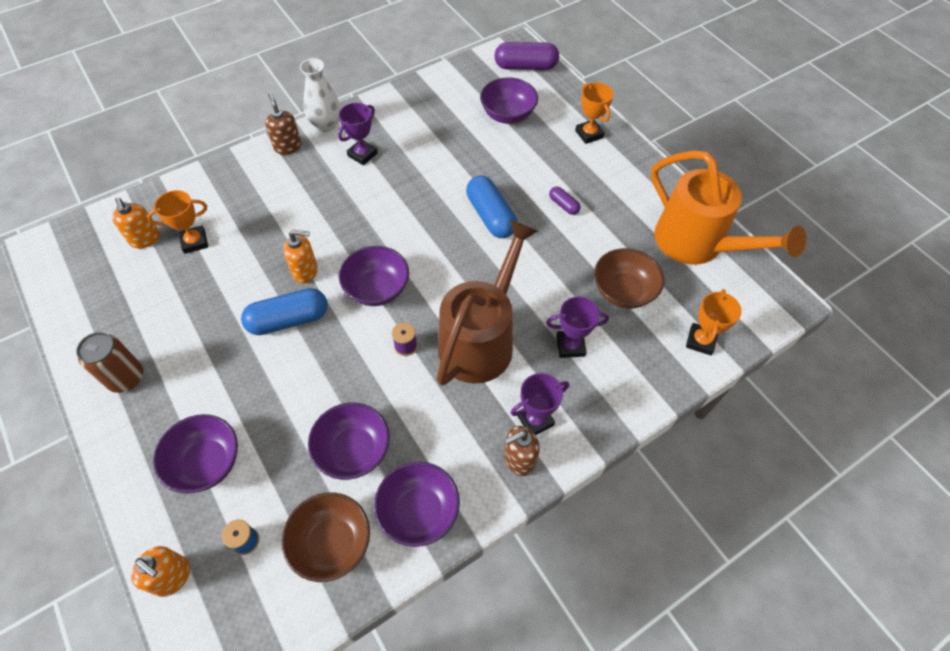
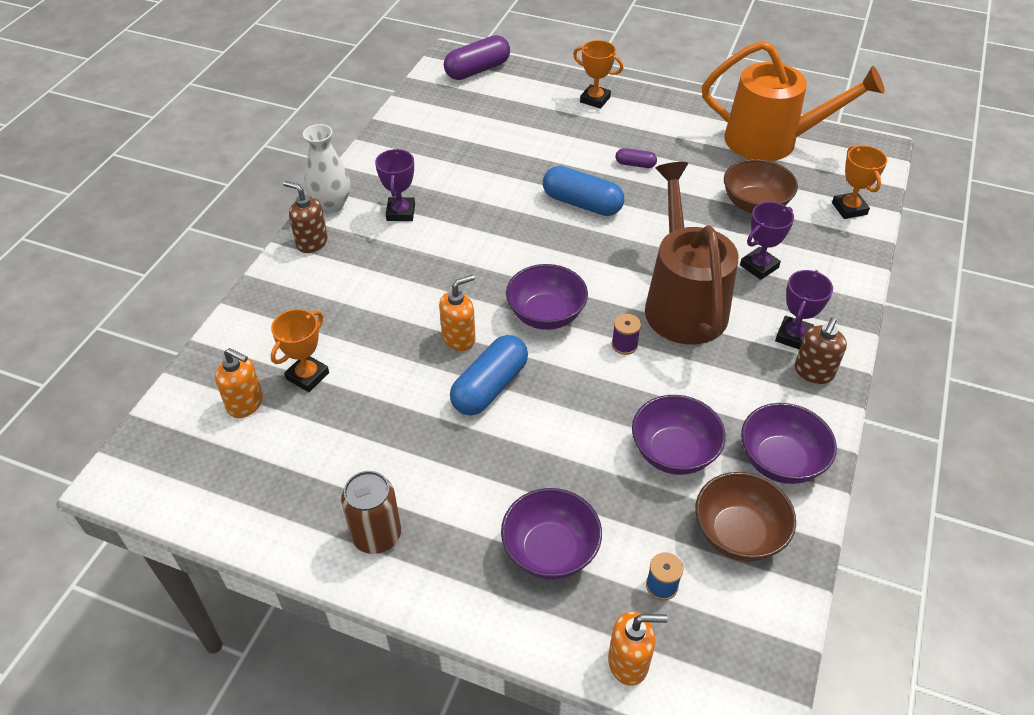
camera: 35 degrees left, 10 degrees down
purple bowl [480,77,538,124] -> none

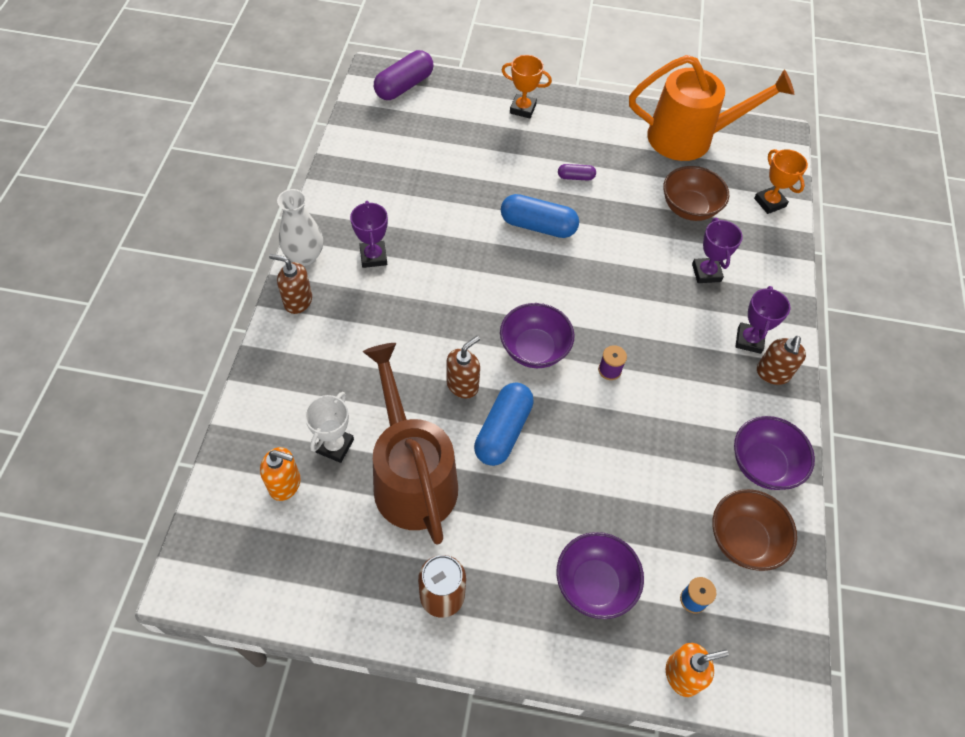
camera: 15 degrees left, 10 degrees up
orange trophy [270,309,329,392] -> white trophy [305,392,354,463]
orange soap dispenser [439,275,476,351] -> brown soap dispenser [446,336,480,398]
purple bowl [632,395,726,475] -> none
brown watering can [645,162,739,345] -> brown watering can moved to [363,343,458,545]
purple trophy [740,202,794,280] -> purple trophy turned 45 degrees counterclockwise [692,218,743,283]

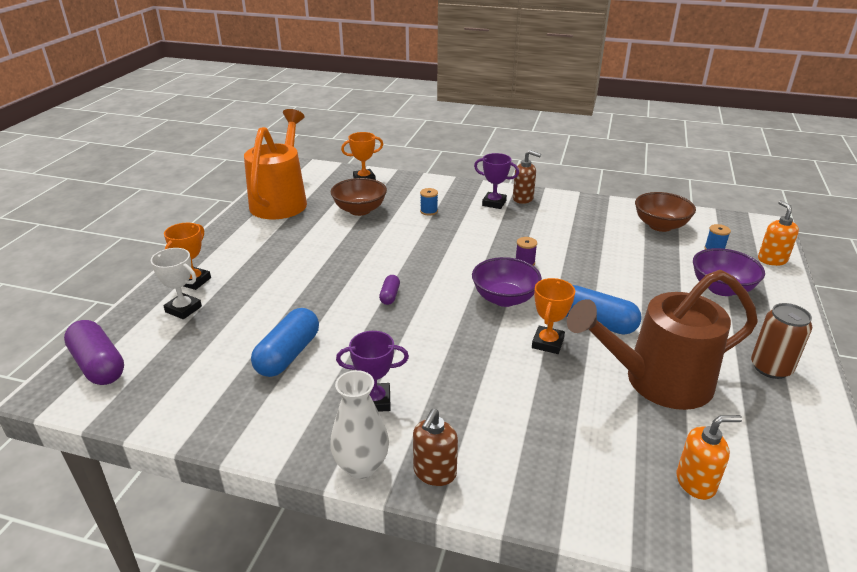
camera: 80 degrees left, 25 degrees down
orange soap dispenser [260,447,301,501] -> orange soap dispenser turned 60 degrees clockwise [677,415,742,500]
white trophy [305,392,354,463] -> white trophy moved to [151,248,202,319]
brown soap dispenser [446,336,480,398] -> orange trophy [532,278,575,354]
blue capsule [501,194,579,238] -> blue capsule moved to [251,308,319,377]
purple capsule [558,164,596,181] -> purple capsule moved to [379,275,400,305]
purple trophy [692,218,743,283] -> blue spool [420,188,438,216]
purple bowl [734,416,815,490] -> none

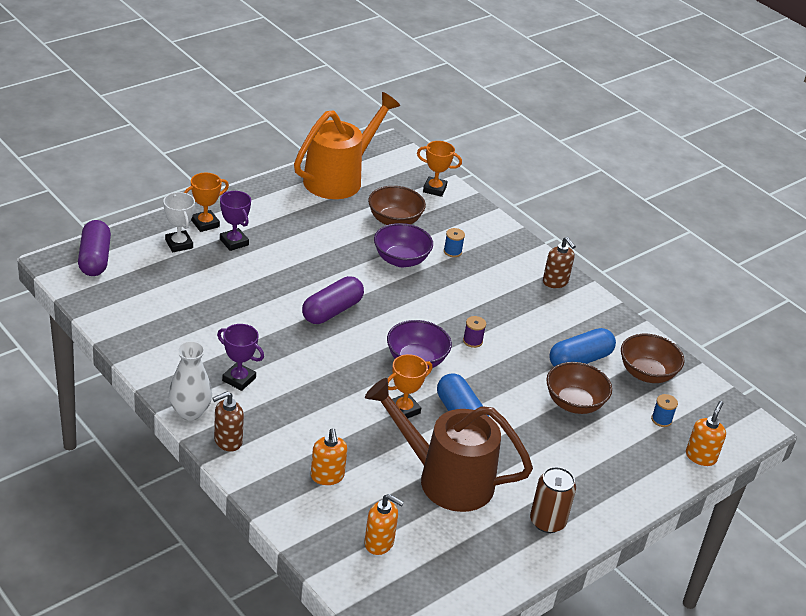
camera: 30 degrees right, 5 degrees up
blue capsule [251,308,319,377] -> blue capsule moved to [549,328,616,367]
purple capsule [379,275,400,305] -> purple capsule [302,276,364,324], size x1.98
purple trophy [474,153,519,209] -> purple trophy moved to [220,191,251,251]
purple bowl [693,248,765,296] -> purple bowl moved to [374,223,433,267]
none -> orange soap dispenser [311,428,347,485]
none -> brown bowl [546,362,612,414]

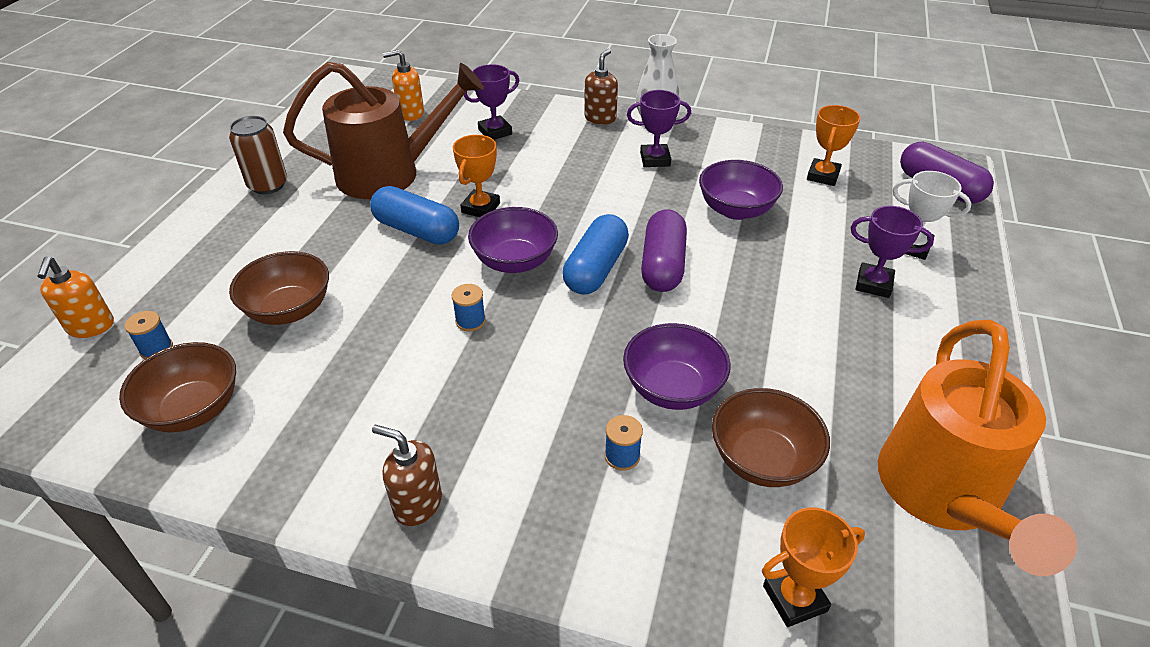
camera: 150 degrees right, 5 degrees up
orange trophy [184,173,229,232] -> orange trophy moved to [807,105,861,186]
orange soap dispenser [311,428,347,485] -> purple trophy [463,64,519,140]
purple spool [463,316,486,348] -> blue spool [452,284,486,332]
blue capsule [549,328,616,367] -> blue capsule moved to [562,214,629,295]
none -> purple bowl [699,160,783,220]

